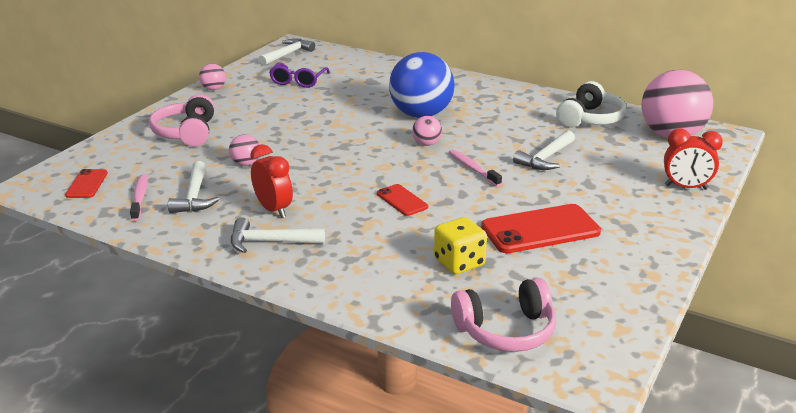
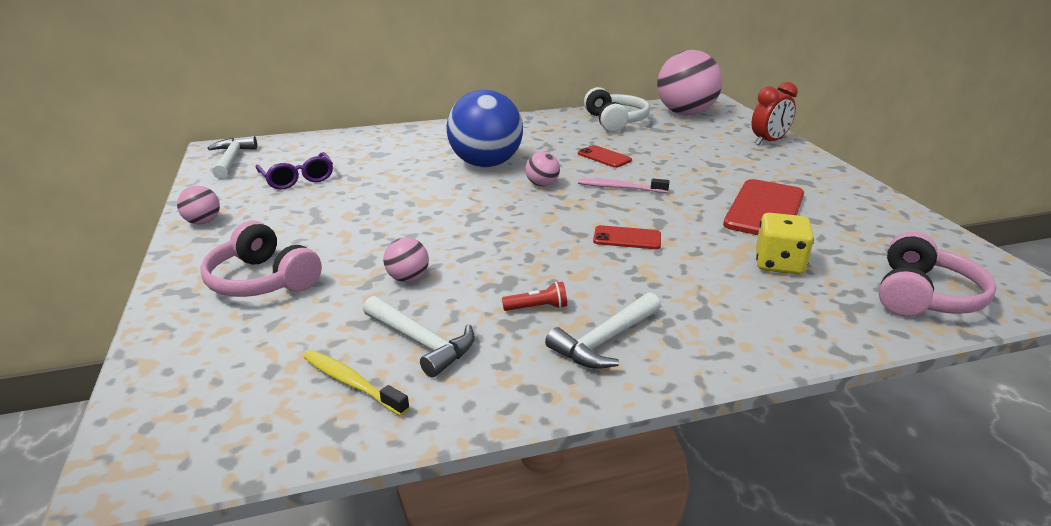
camera: 45 degrees left, 0 degrees up
red phone [65,169,108,198] -> red phone moved to [578,145,632,168]
pink toothbrush [130,174,148,221] -> yellow toothbrush [303,350,410,416]
red clock [250,144,293,218] -> red flashlight [502,282,567,311]
white hammer [513,130,575,170] -> none

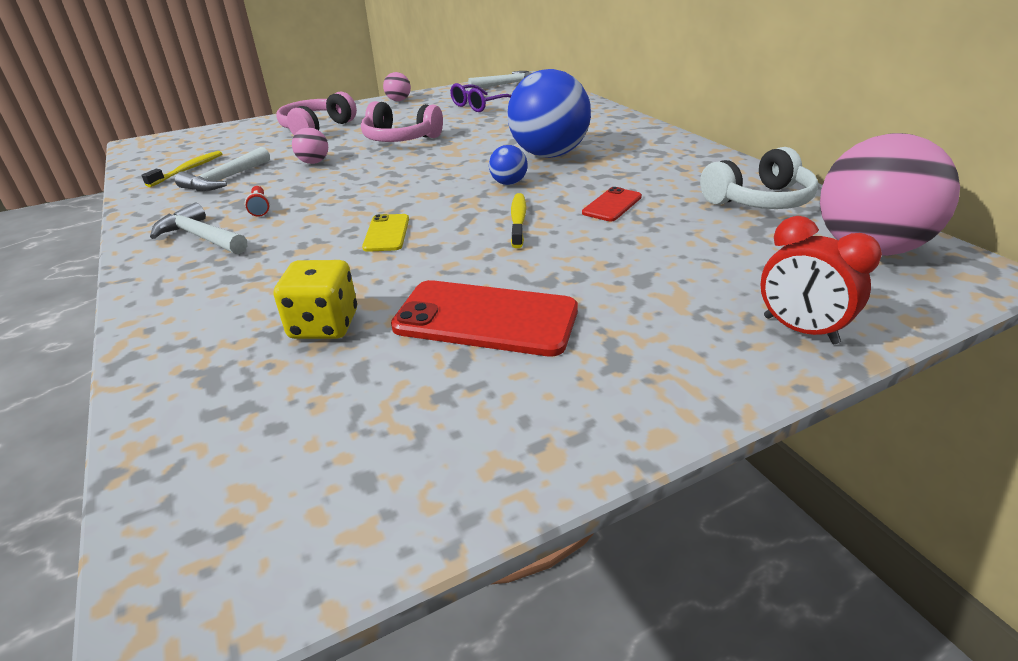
camera: 80 degrees right, 5 degrees up
pink ball [525,151,560,186] -> blue ball [489,145,528,185]
pink toothbrush [578,178,670,193] -> yellow toothbrush [511,193,526,248]
red phone [593,225,661,249] -> yellow phone [362,214,409,252]
pink headphones [879,232,996,317] -> pink headphones moved to [361,101,443,142]

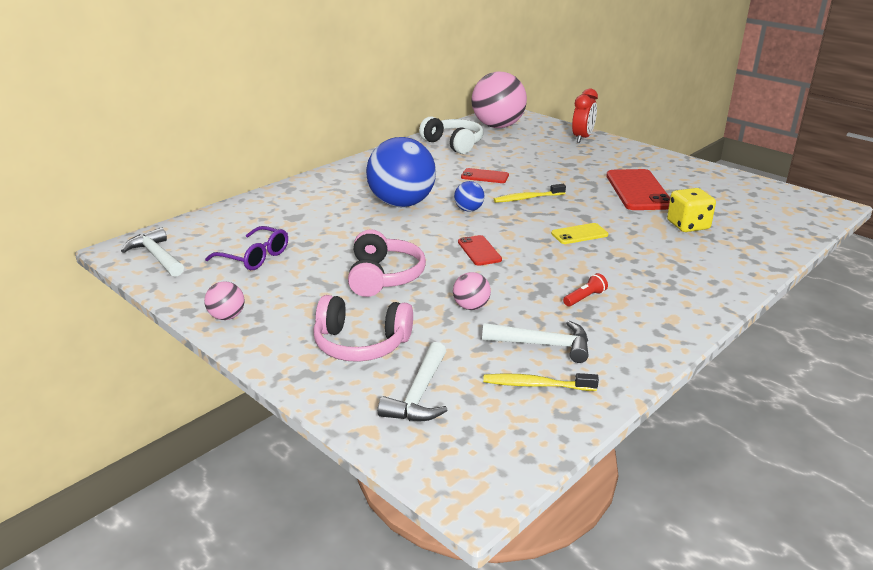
camera: 110 degrees left, 5 degrees down
white hammer [150,203,247,254] -> white hammer moved to [378,342,448,421]
none -> red phone [458,235,502,266]

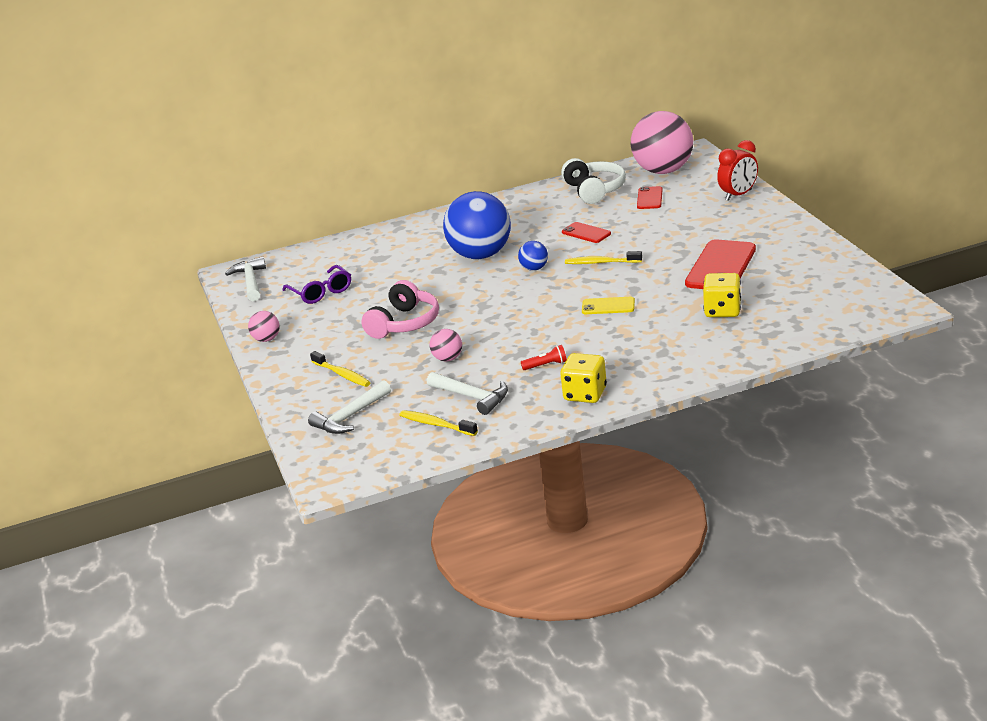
camera: 30 degrees right, 0 degrees up
pink headphones [313,295,413,362] -> yellow toothbrush [310,351,371,387]
red phone [458,235,502,266] -> red phone moved to [637,186,663,209]
none -> yellow dice [560,353,607,403]

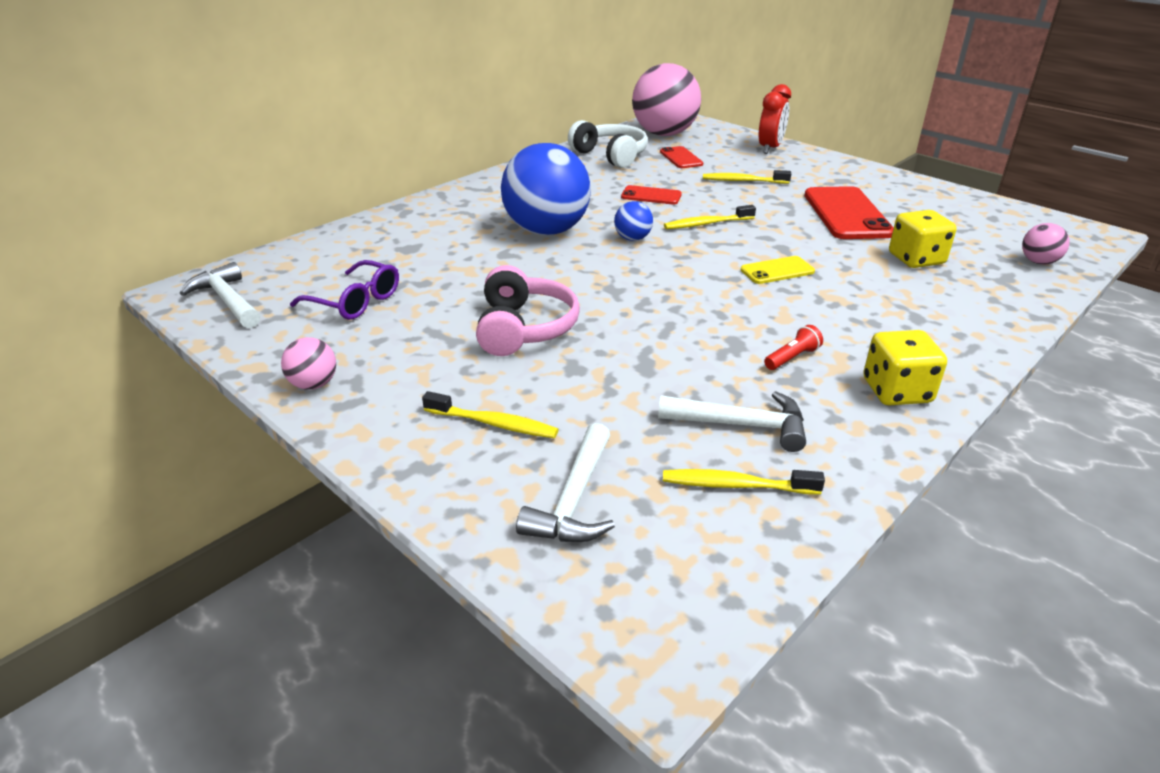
camera: 30 degrees left, 5 degrees up
pink ball [430,329,462,362] -> pink ball moved to [1022,223,1069,265]
none -> yellow toothbrush [703,170,791,184]

